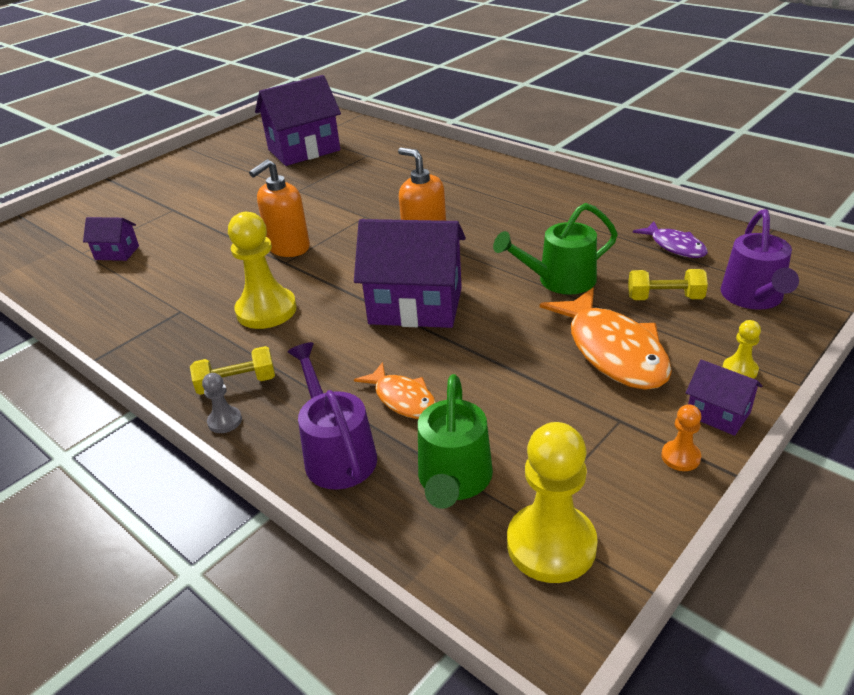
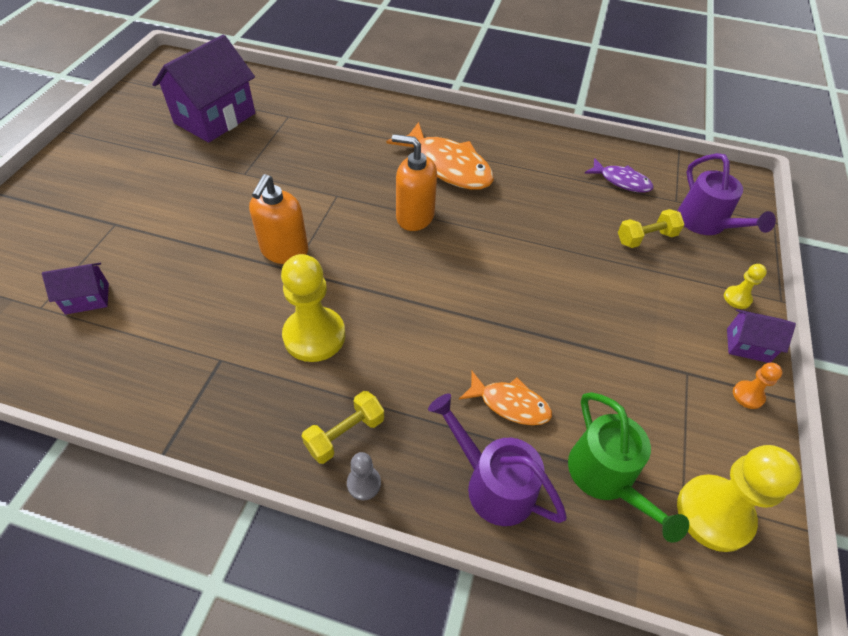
camera: 30 degrees left, 15 degrees up
purple house [354,219,466,328] -> none
green watering can [493,203,618,295] -> none
orange fish [540,288,672,390] -> orange fish moved to [386,122,494,190]

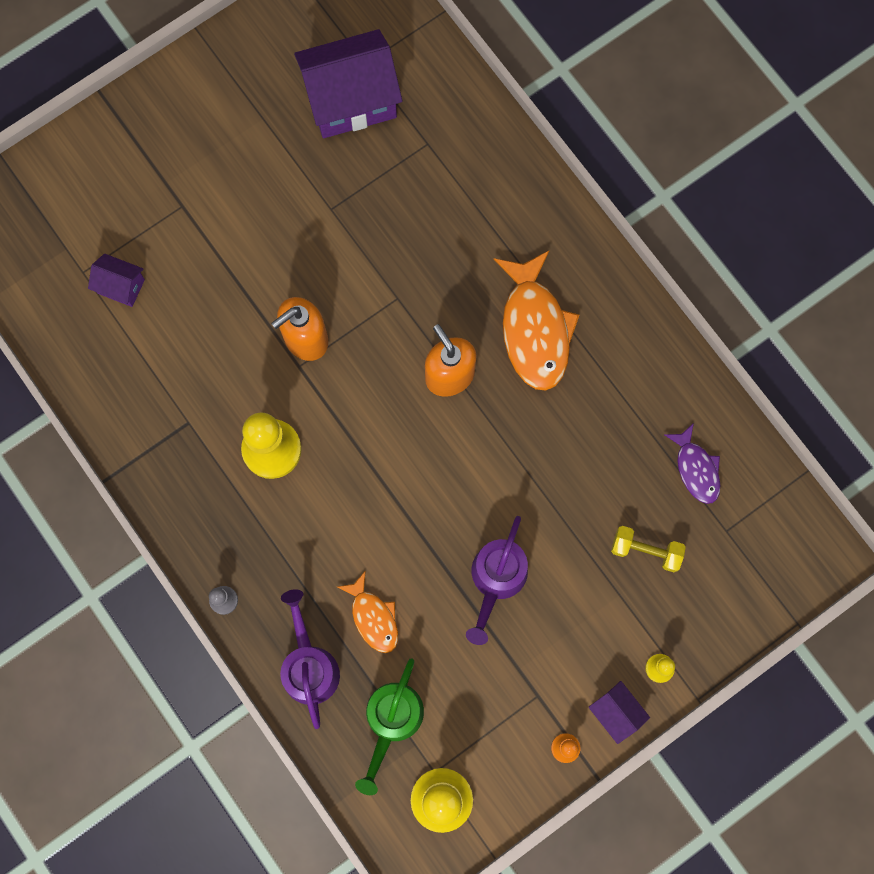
camera: 40 degrees right, 25 degrees up
yellow dumbbell [302,391,384,464] -> none
purple watering can [678,153,776,235] -> purple watering can moved to [466,516,528,645]

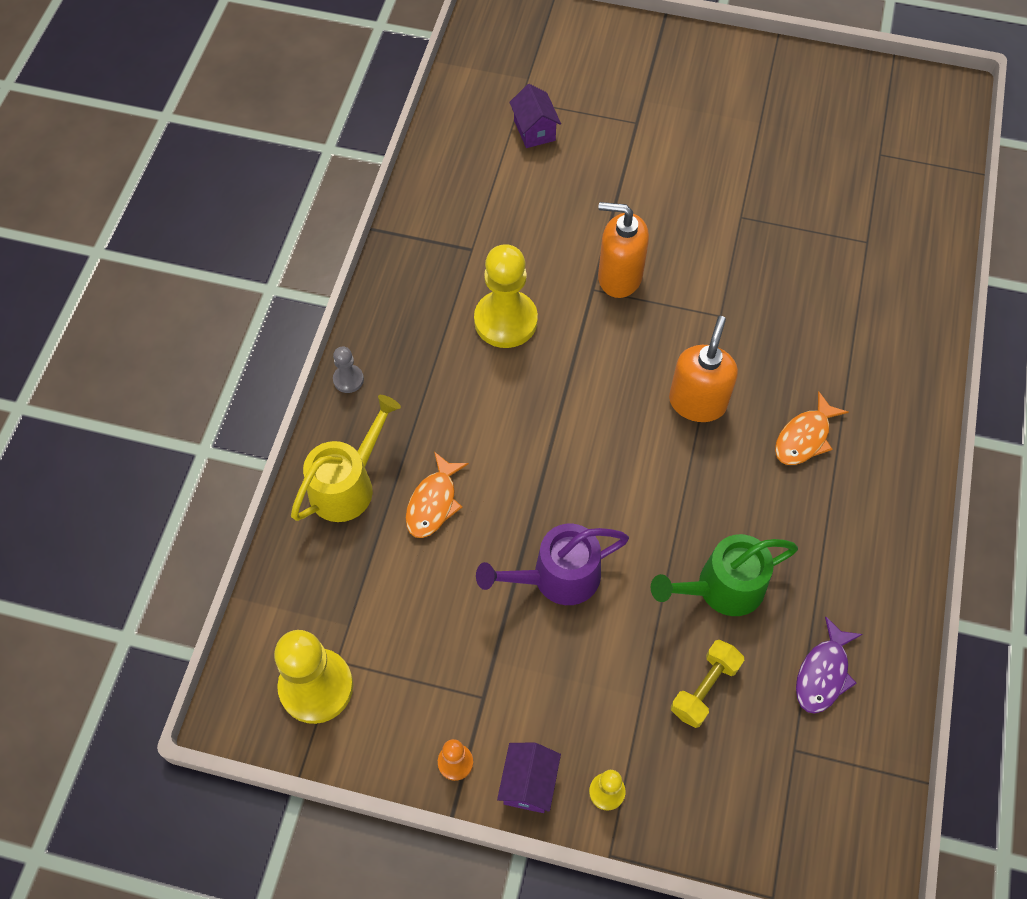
camera: 50 degrees right, 15 degrees down
purple watering can [280,589,340,729] -> yellow watering can [291,395,401,522]
purple house [294,29,402,138] -> none
green watering can [355,658,424,795] -> green watering can moved to [651,534,798,616]
orange fish [494,250,580,391] -> orange fish [775,391,848,465], size x0.56
yellow dumbbell [611,526,686,572] -> yellow dumbbell turned 60 degrees clockwise [671,640,744,728]

